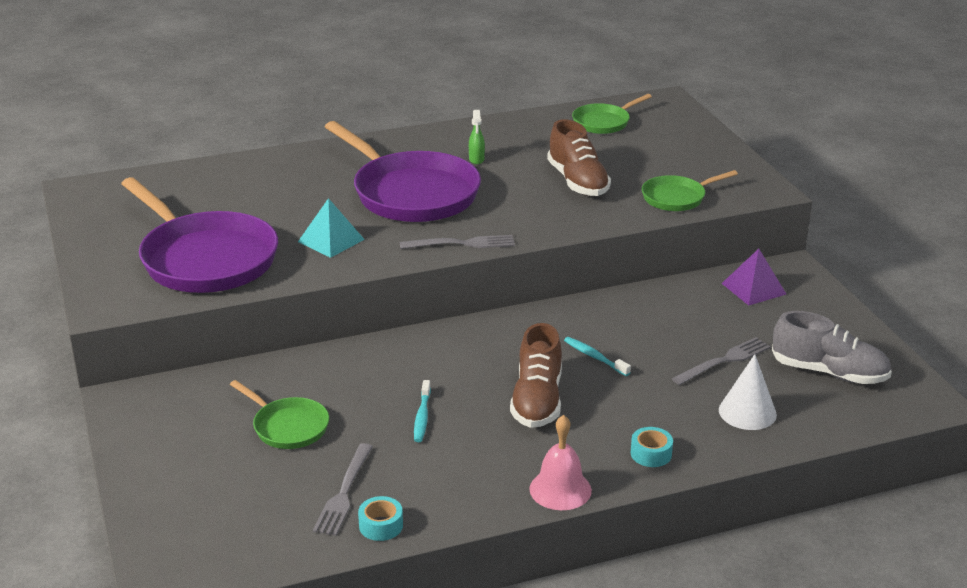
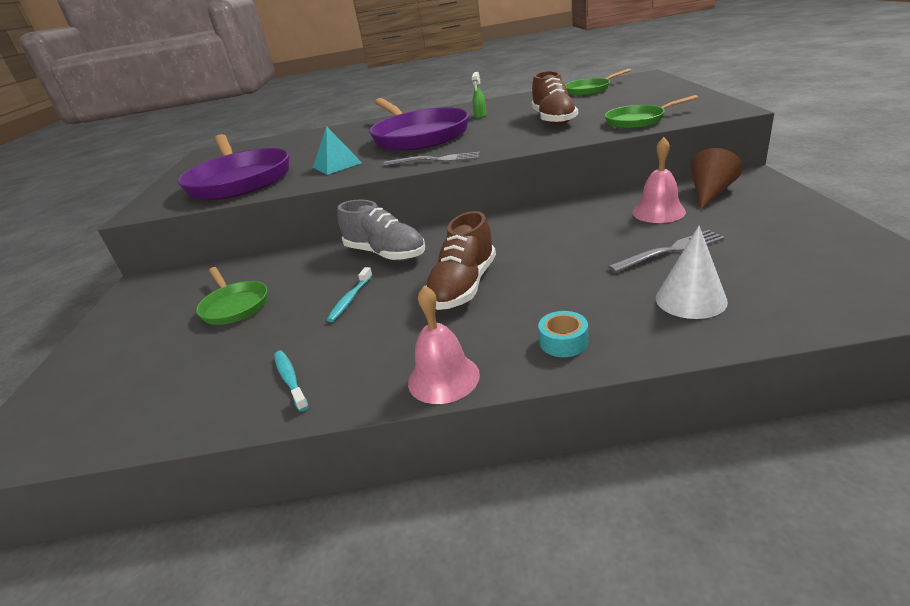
camera: 20 degrees right, 0 degrees up
grey fork [313,443,373,536] -> none
turquoise tape [358,496,403,541] -> none
turquoise toothbrush [564,337,631,376] -> turquoise toothbrush moved to [274,351,309,412]
purple pyramid [722,249,786,306] -> brown cone [690,148,743,210]
grey shoe [772,311,892,384] -> grey shoe moved to [337,200,425,261]
none -> pink bell [633,137,686,223]

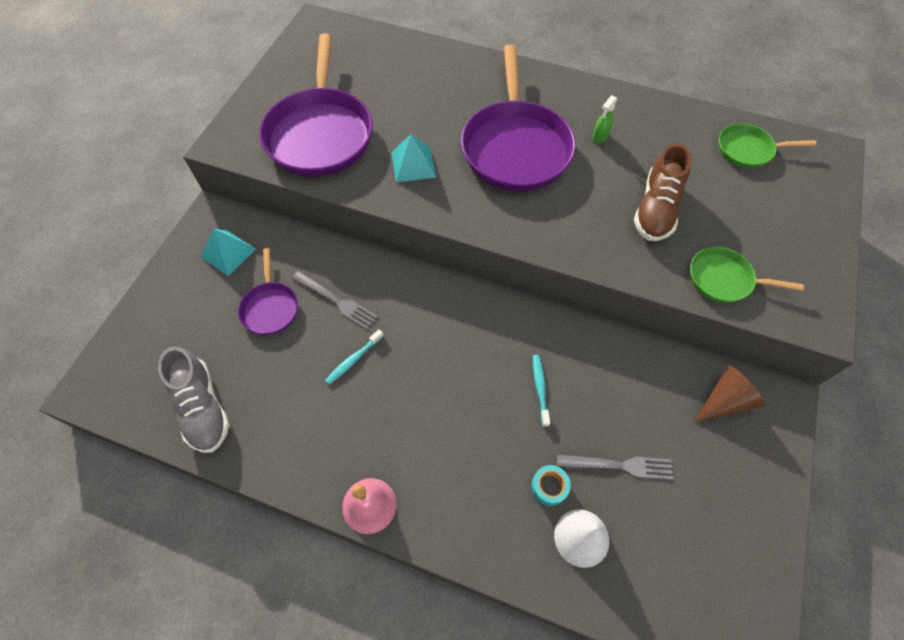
camera: 20 degrees right, 30 degrees up
green pan [196,267,267,325] -> purple pan [238,248,298,335]
turquoise toothbrush [274,351,309,412] -> turquoise toothbrush moved to [533,355,550,427]
grey shoe [337,200,425,261] -> grey shoe moved to [158,347,230,453]
grey fork [383,152,480,166] -> grey fork moved to [292,271,378,330]
brown shoe [426,211,496,310] -> none
turquoise tape [538,311,588,357] -> turquoise tape moved to [531,465,571,506]
pink bell [633,137,686,223] -> none
none -> turquoise pyramid [200,229,256,276]

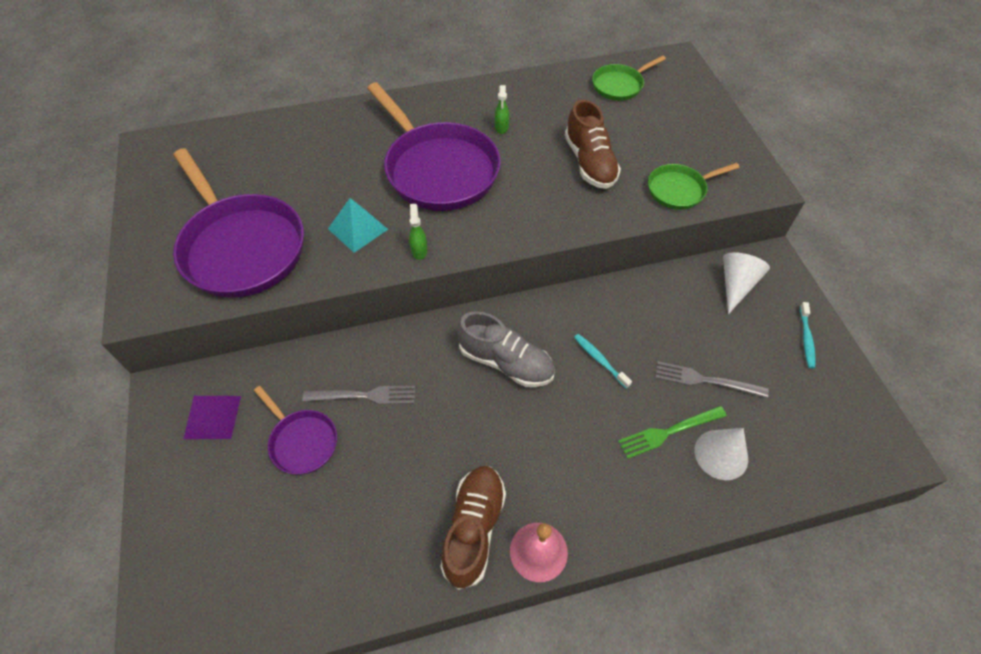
camera: 35 degrees left, 5 degrees down
grey shoe [158,347,230,453] -> grey shoe moved to [457,311,555,387]
turquoise pyramid [200,229,256,276] -> purple pyramid [183,396,241,439]
turquoise toothbrush [325,329,384,385] -> turquoise toothbrush moved to [800,302,815,369]
turquoise tape [531,465,571,506] -> green fork [618,406,727,459]
grey fork [557,455,673,480] -> grey fork turned 135 degrees counterclockwise [655,361,769,398]
brown cone [694,366,765,423] -> white cone [723,252,770,314]
none -> green spray bottle [409,204,427,260]
none -> brown shoe [440,466,506,590]

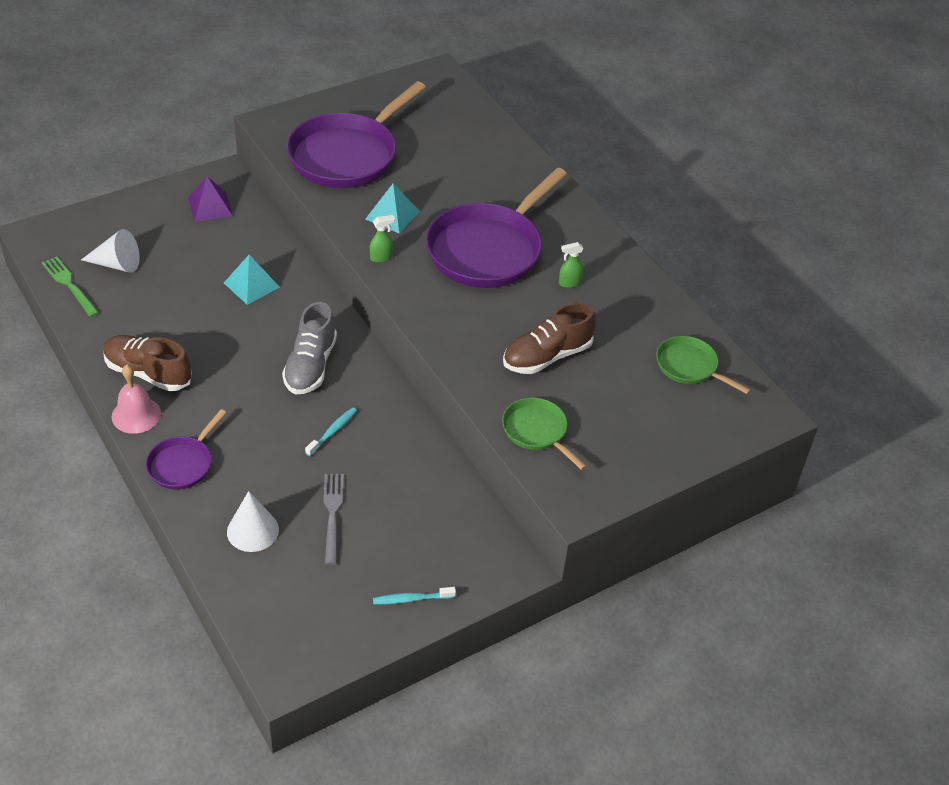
camera: 70 degrees right, 10 degrees down
purple pan [254,386,337,475] -> purple pan moved to [146,409,227,490]
grey fork [302,386,415,404] -> turquoise pyramid [224,255,280,305]
brown shoe [440,466,506,590] -> brown shoe turned 150 degrees counterclockwise [103,335,192,391]
green fork [618,406,727,459] -> green fork moved to [42,257,99,317]
white cone [723,252,770,314] -> white cone moved to [81,229,140,273]

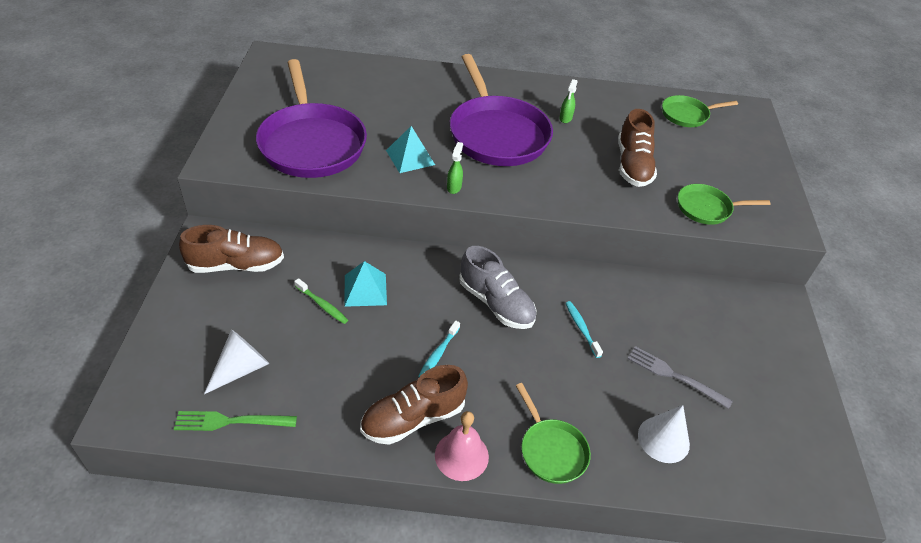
camera: 55 degrees left, 0 degrees up
purple pan [146,409,227,490] -> green pan [516,383,591,484]
purple pyramid [188,176,233,222] -> brown shoe [179,225,284,273]
turquoise toothbrush [373,587,456,605] -> turquoise toothbrush moved to [418,320,460,377]
none -> green toothbrush [294,278,348,324]

